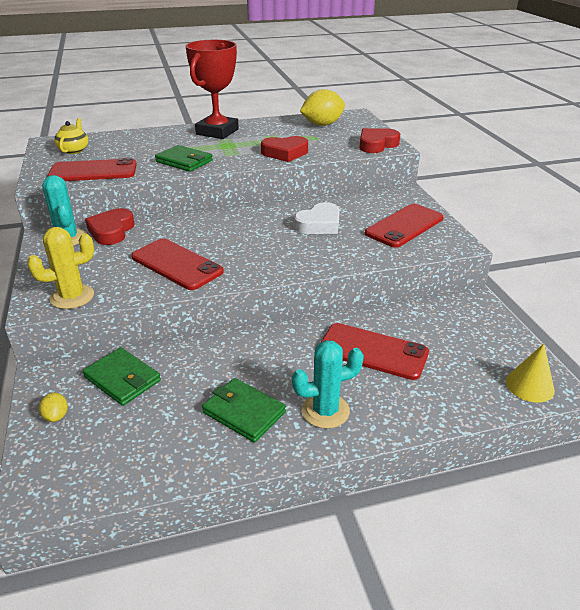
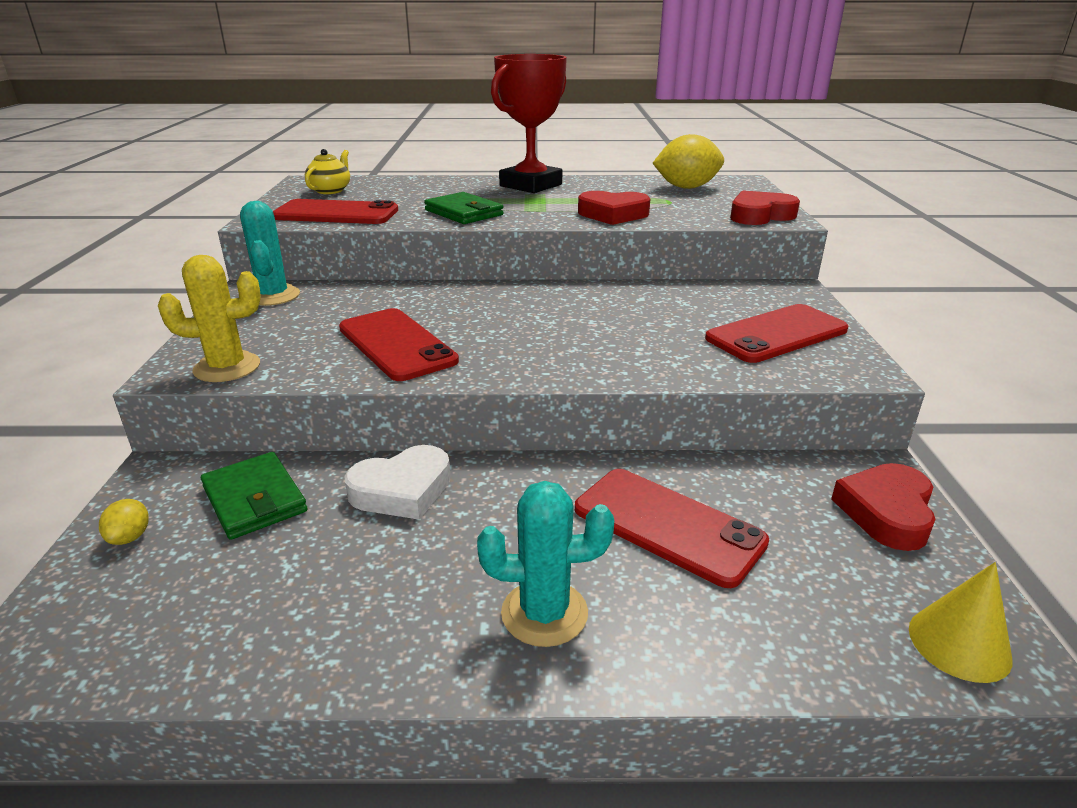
camera: 15 degrees right, 5 degrees down
red heart [85,208,135,245] -> red heart moved to [831,463,936,551]
green wallet [202,378,286,443] -> none
white heart [294,202,340,234] -> white heart moved to [344,445,451,520]

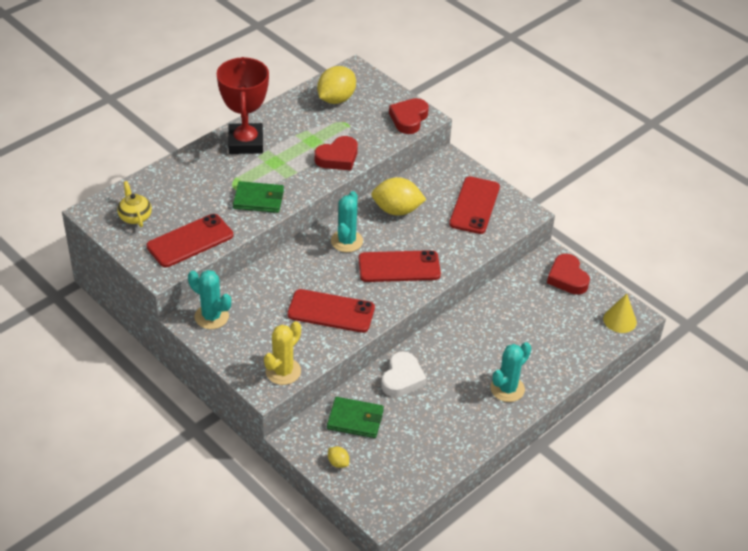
camera: 45 degrees left, 15 degrees up
red phone [575,469,769,588] -> red phone moved to [358,250,441,282]
none -> turquoise cactus [331,191,363,252]
none -> yellow lemon [371,177,426,216]

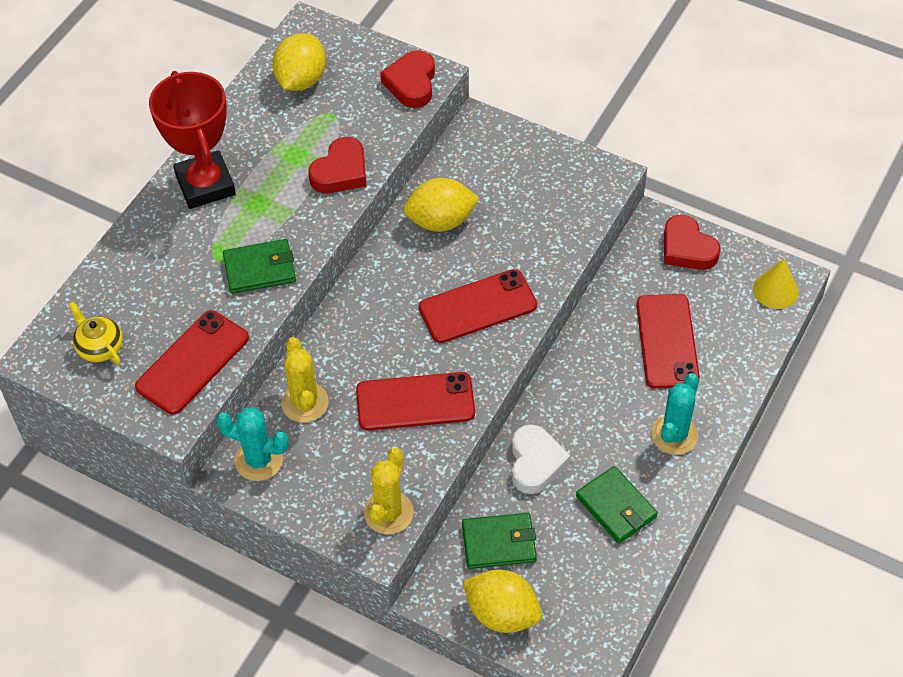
camera: 15 degrees left, 10 degrees up
yellow lemon [328,447,349,468] -> yellow lemon [463,570,542,633], size x2.20
turquoise cactus [331,191,363,252] -> none
red phone [449,177,500,234] -> red phone moved to [636,294,700,389]
none -> yellow cactus [281,337,329,423]
none -> green wallet [576,466,658,544]

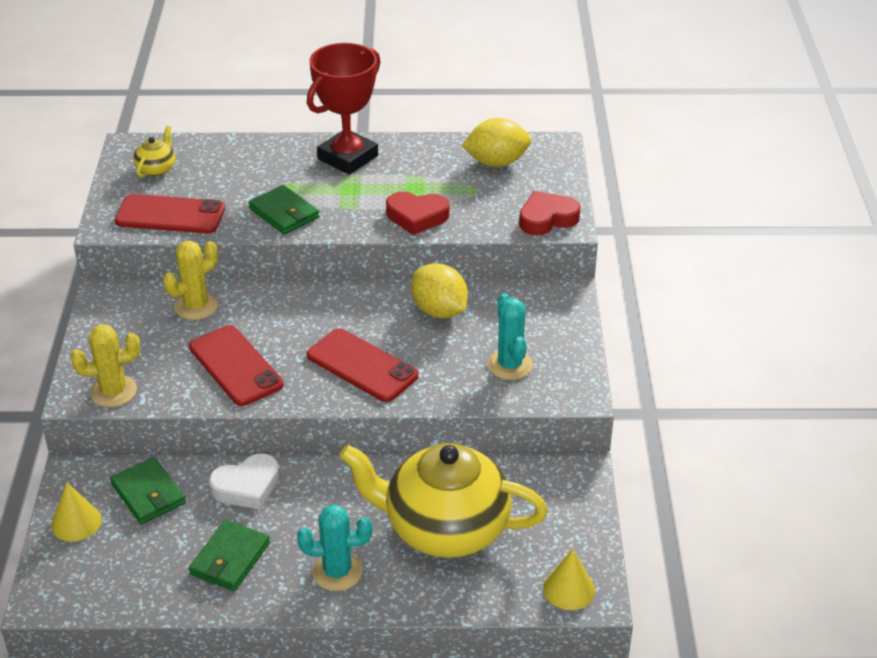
camera: 60 degrees right, 15 degrees down
turquoise cactus [216,407,289,481] -> turquoise cactus moved to [487,293,533,380]
yellow lemon [463,570,542,633] -> yellow cone [51,482,102,542]
red phone [636,294,700,389] -> yellow teapot [339,443,548,558]
red heart [664,215,721,270] -> none

